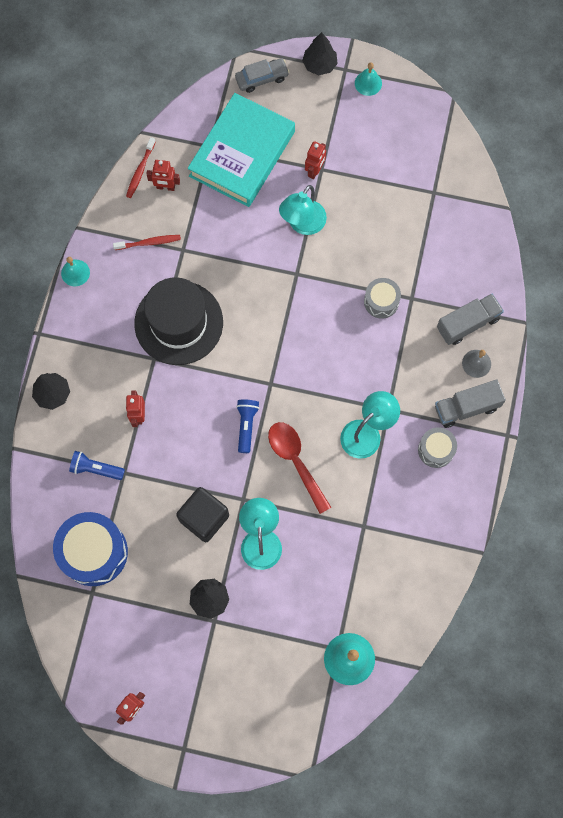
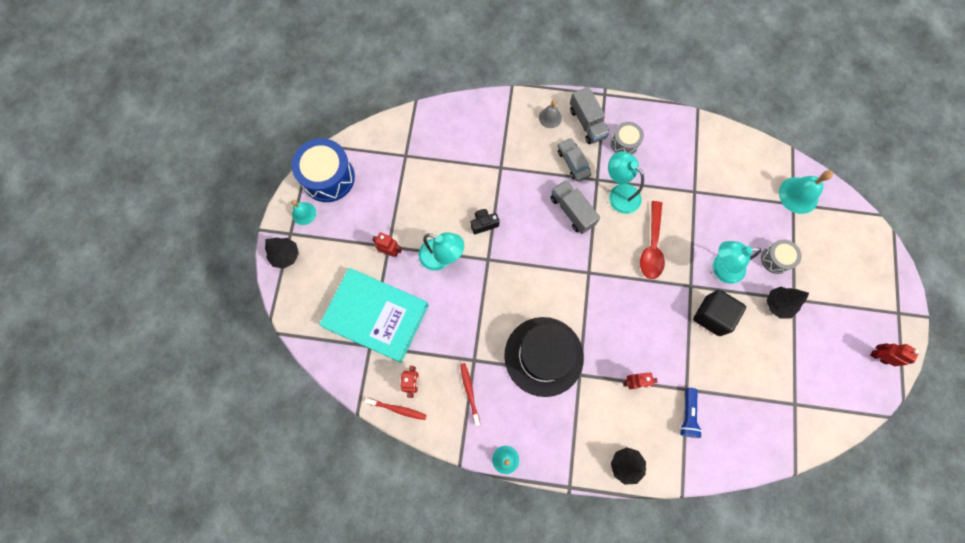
camera: 95 degrees left, 0 degrees up
blue drum [53,512,128,586] -> blue drum moved to [291,138,355,202]
grey car [235,58,289,93] -> grey car moved to [558,138,591,182]
blue flashlight [236,399,259,453] -> none
red spoon [268,422,332,514] -> red spoon turned 45 degrees counterclockwise [640,201,665,279]
grey drum [364,278,401,319] -> grey drum moved to [761,240,801,274]
grey truck [437,294,504,345] -> grey truck moved to [550,180,600,234]
none -> black camera [471,209,500,234]

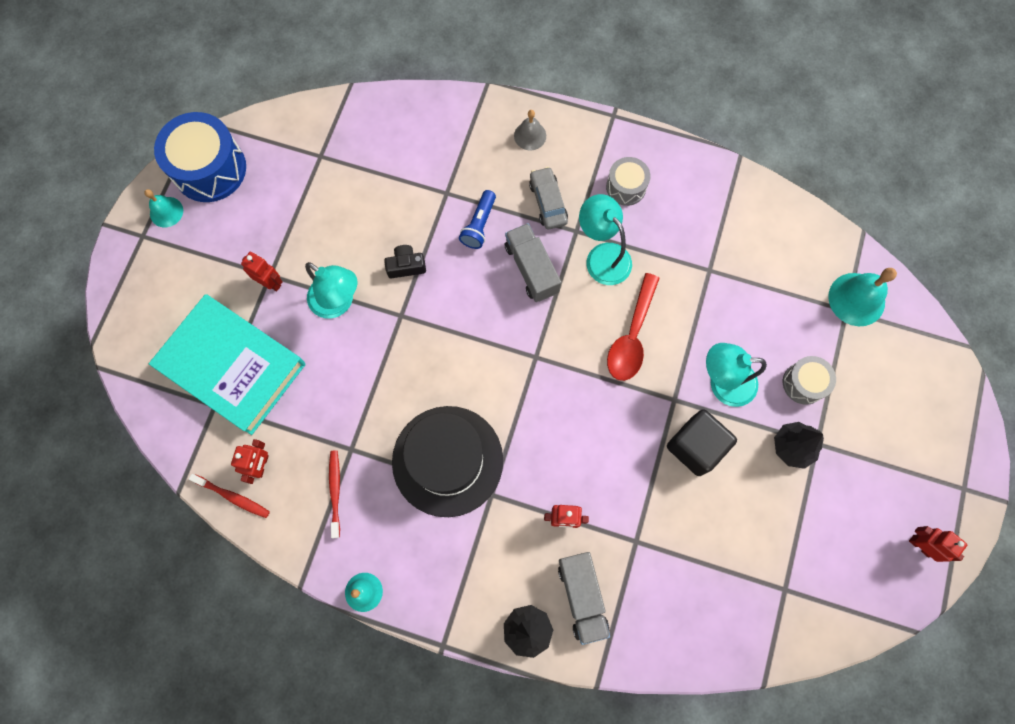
camera: 10 degrees right, 0 degrees up
black tree [265,238,299,269] -> none
grey truck [570,86,610,144] -> grey truck moved to [558,552,610,645]
blue flashlight [680,388,702,438] -> blue flashlight moved to [459,190,496,249]

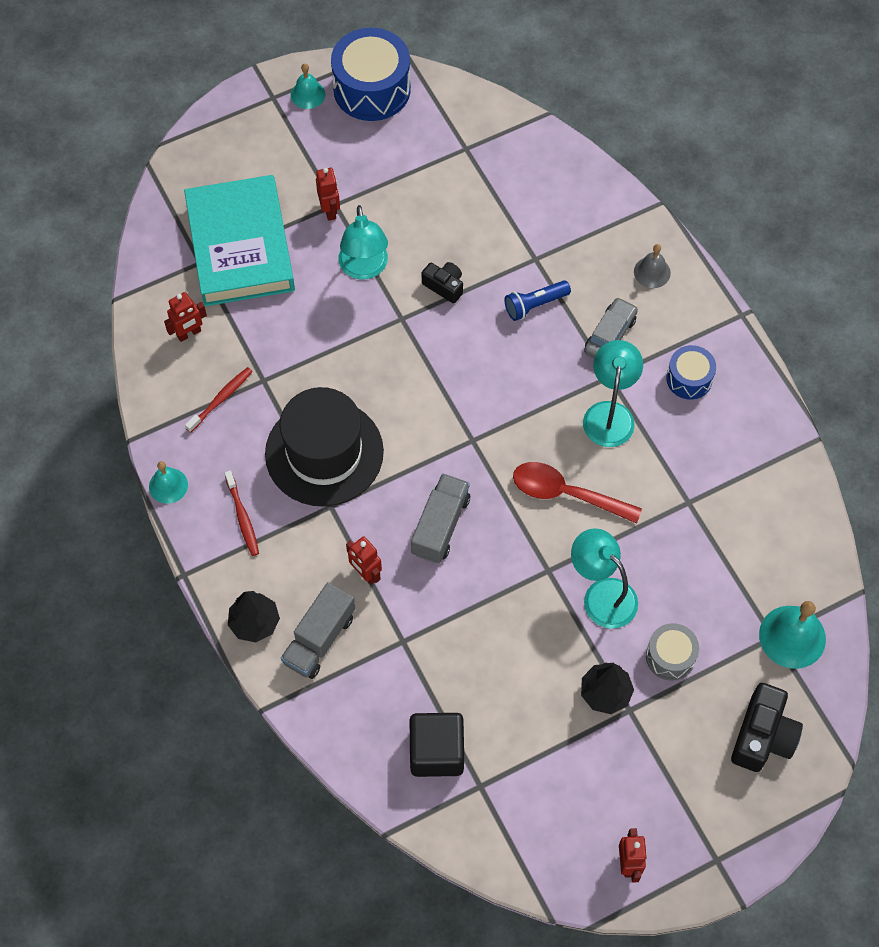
camera: 45 degrees right, 10 degrees down
red toothbrush [189,474,270,518] -> red toothbrush moved to [225,470,259,556]
grey truck [505,223,561,302] -> grey truck moved to [411,473,470,563]
grey drum [606,157,650,206] -> blue drum [666,345,716,400]
red spoon [607,273,660,381] -> red spoon turned 45 degrees clockwise [513,462,642,524]
black cube [667,409,737,476] -> black cube moved to [410,713,464,777]
none -> black camera [731,683,803,772]

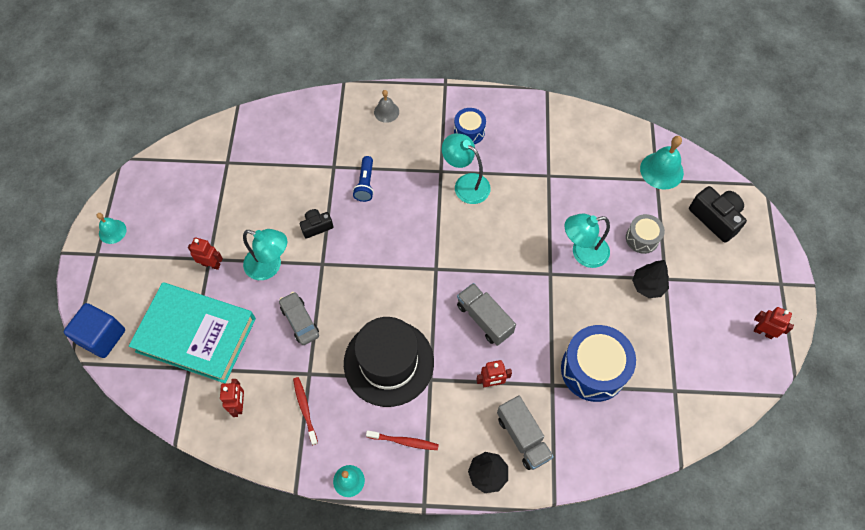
camera: 60 degrees left, 0 degrees up
blue drum [331,28,411,121] -> blue drum moved to [561,325,636,402]
black cube [410,713,464,777] -> none
red spoon [513,462,642,524] -> none
grey car [584,297,638,358] -> grey car moved to [279,292,319,345]
none -> blue cube [64,303,125,358]

